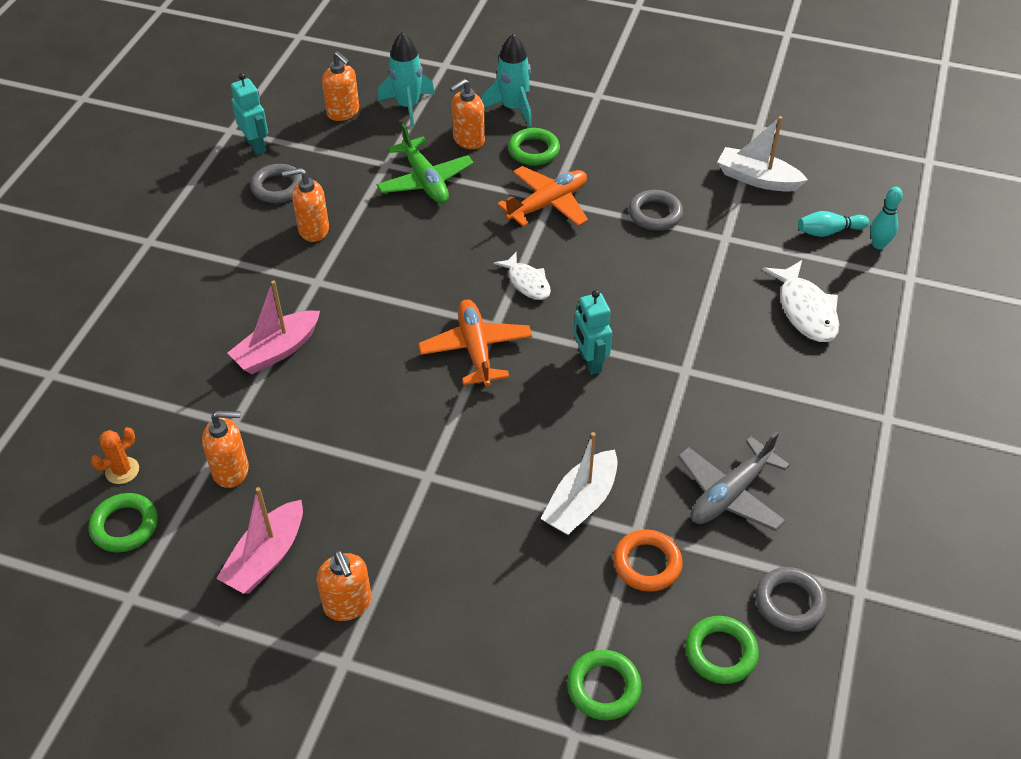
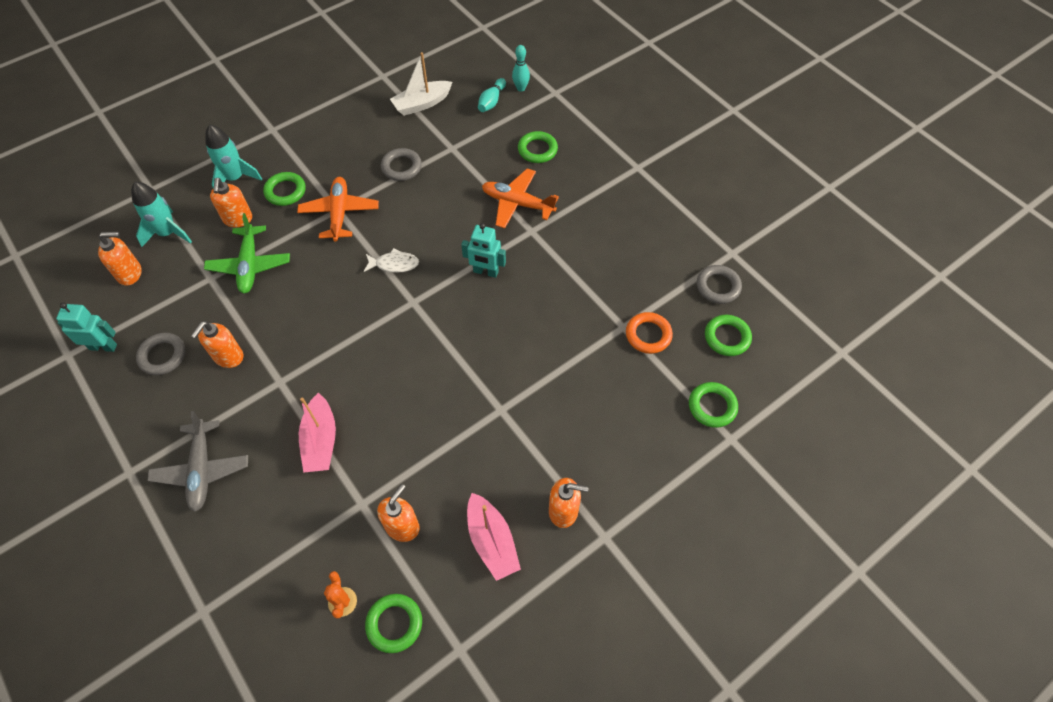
camera: 55 degrees left, 10 degrees up
green plane [376,123,474,203] -> green plane turned 75 degrees clockwise [204,213,290,293]
orange plane [418,299,532,387] -> orange plane moved to [482,169,559,228]
white boat [541,432,618,535] -> none
grey plane [678,431,790,531] -> grey plane moved to [147,411,248,512]
white fish [762,260,839,342] -> green ring [518,131,558,163]

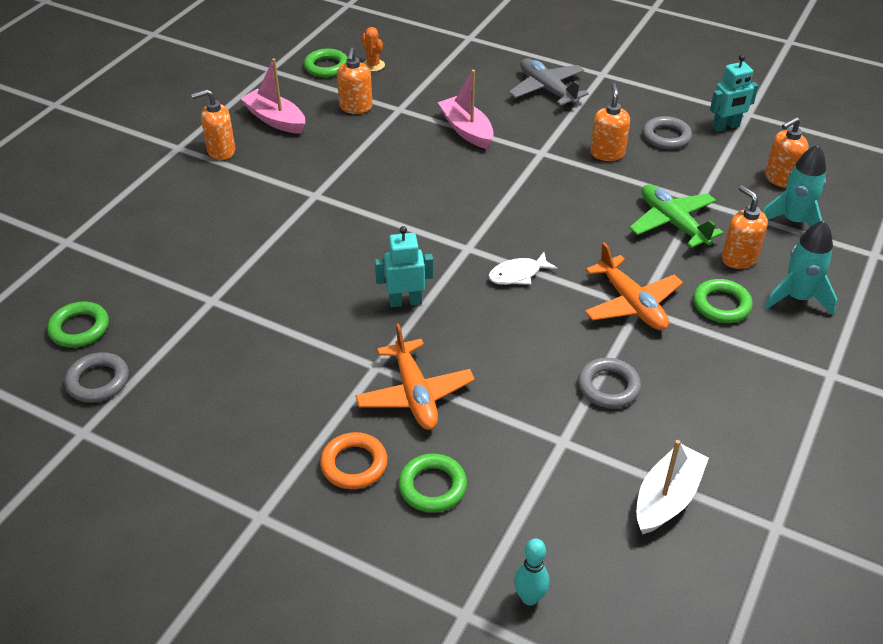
camera: 155 degrees right, 15 degrees down
turquoise bowling pin [478,78,506,112] -> none
orange plane [482,169,559,228] -> orange plane turned 75 degrees clockwise [355,323,475,430]
orange ring [626,312,673,354] -> orange ring moved to [320,432,388,489]
green ring [689,382,738,428] -> none

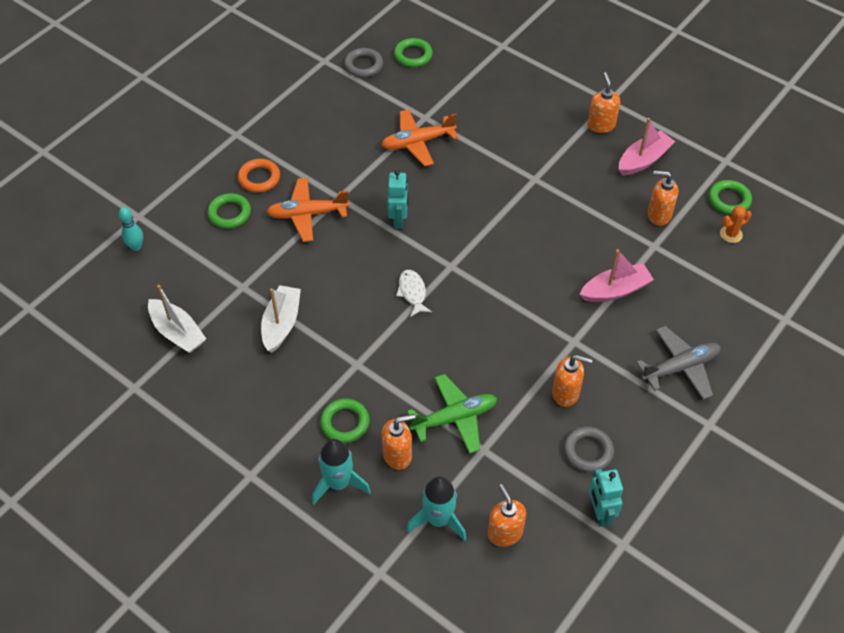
camera: 100 degrees right, 10 degrees up
grey ring [578,358,641,408] -> white boat [261,285,301,353]
orange plane [585,242,683,330] -> orange plane moved to [381,109,458,166]

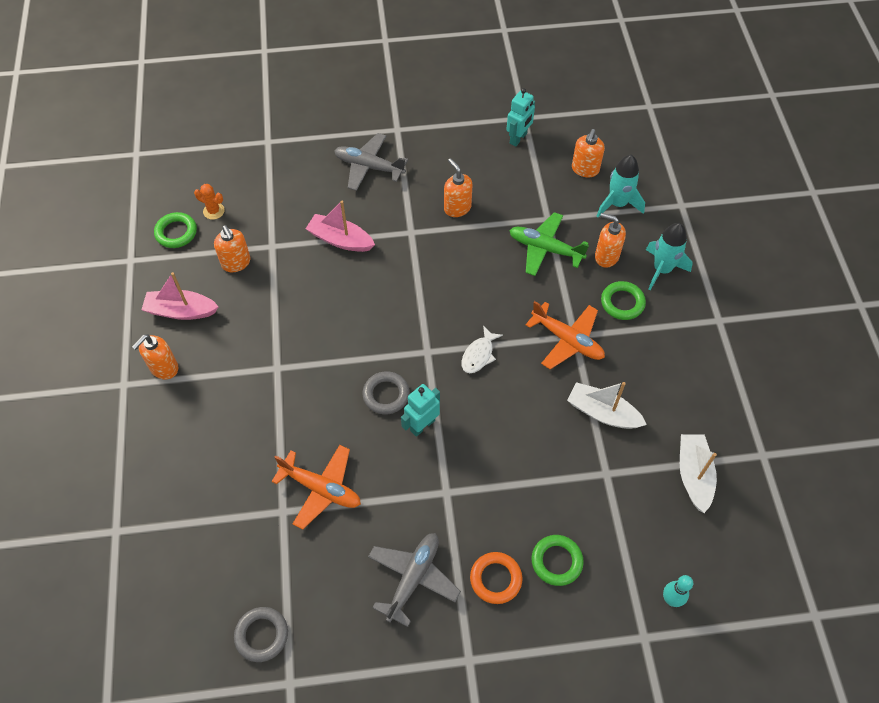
camera: 135 degrees left, 5 degrees up
white boat [261,285,301,353] -> white boat turned 60 degrees clockwise [567,382,647,429]
orange plane [267,178,349,242] -> orange plane moved to [525,301,605,369]
green ring [394,38,433,67] -> none
grey ring [564,426,614,472] -> grey ring moved to [362,371,410,414]
none -> grey plane [368,533,461,627]

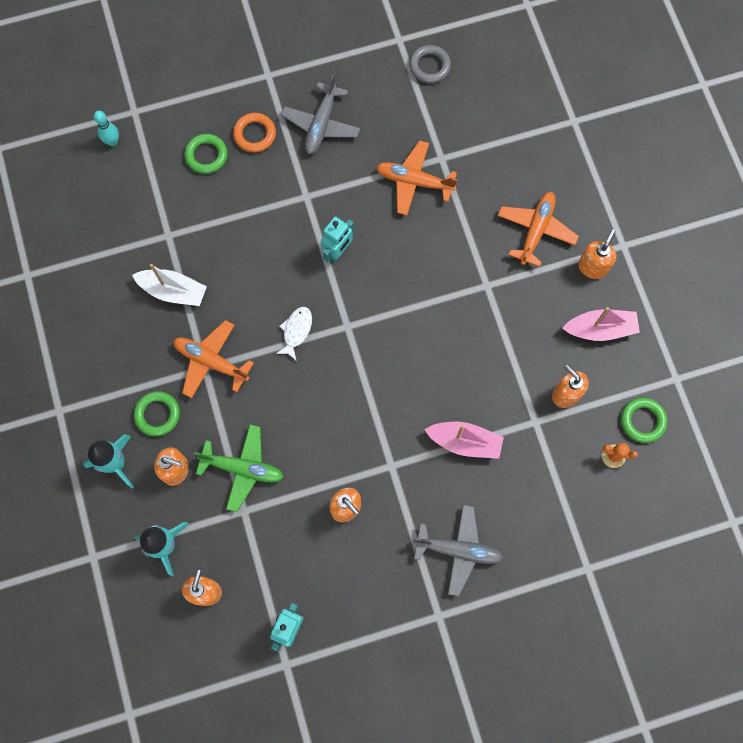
camera: 170 degrees right, 15 degrees up
grey ring [362,371,410,414] -> none
white boat [680,434,717,513] -> none
none -> orange plane [498,192,579,267]

